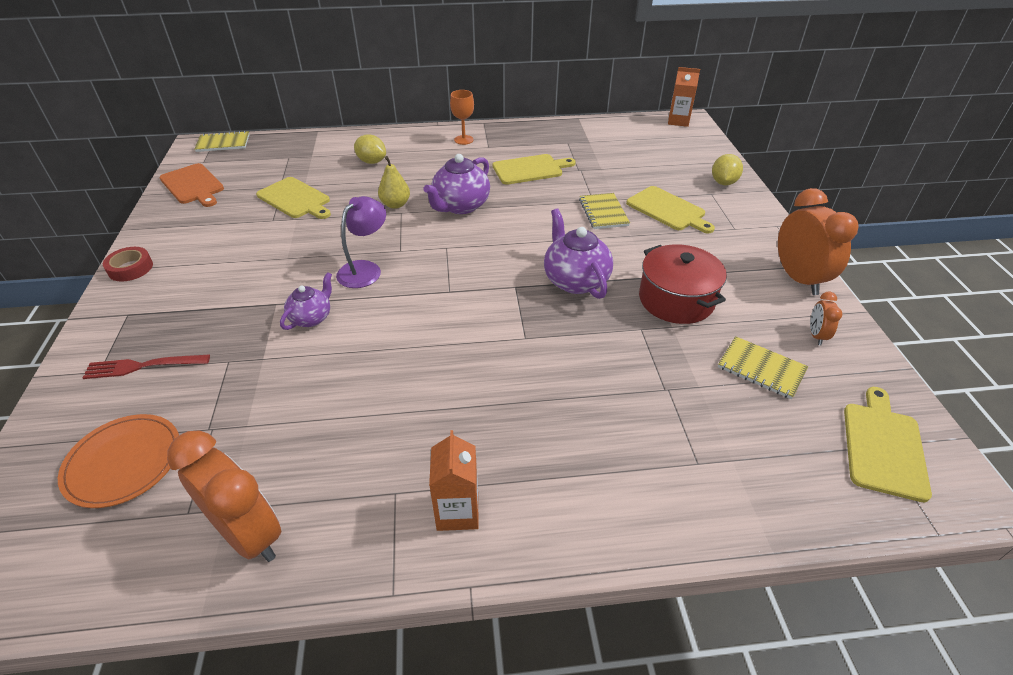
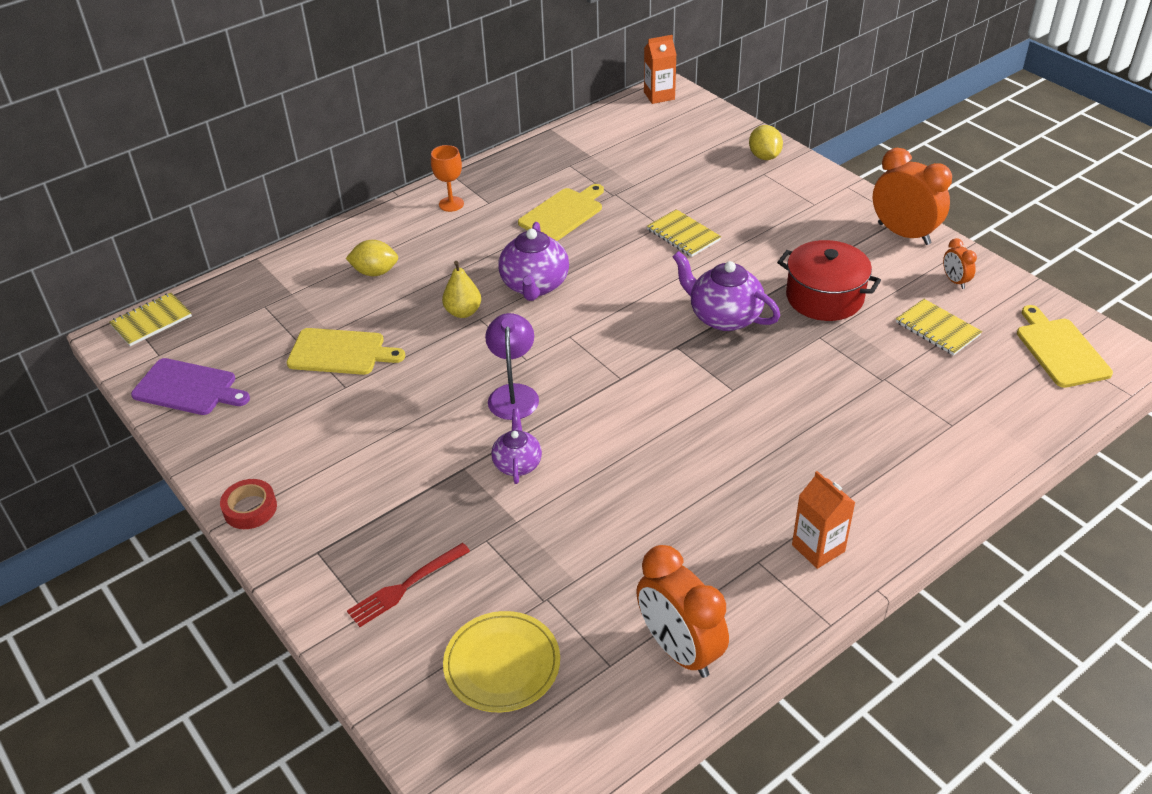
camera: 30 degrees left, 0 degrees up
orange plate [58,414,179,508] -> yellow plate [443,611,560,712]
orange cutting board [160,163,224,207] -> purple cutting board [131,358,250,415]
orange clock [167,431,282,562] -> orange clock turned 135 degrees counterclockwise [636,545,729,678]
yellow cutting board [626,186,715,233] -> none
yellow notebook [718,336,808,399] -> yellow notebook turned 45 degrees clockwise [896,299,982,356]

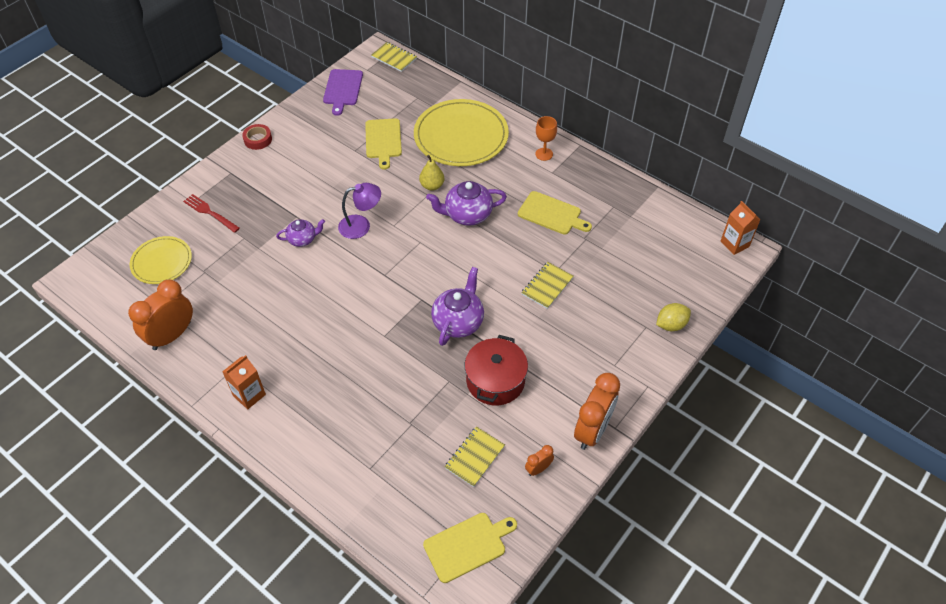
camera: 75 degrees right, 10 degrees up
yellow lemon [345,240,398,276] -> yellow plate [414,99,509,166]

